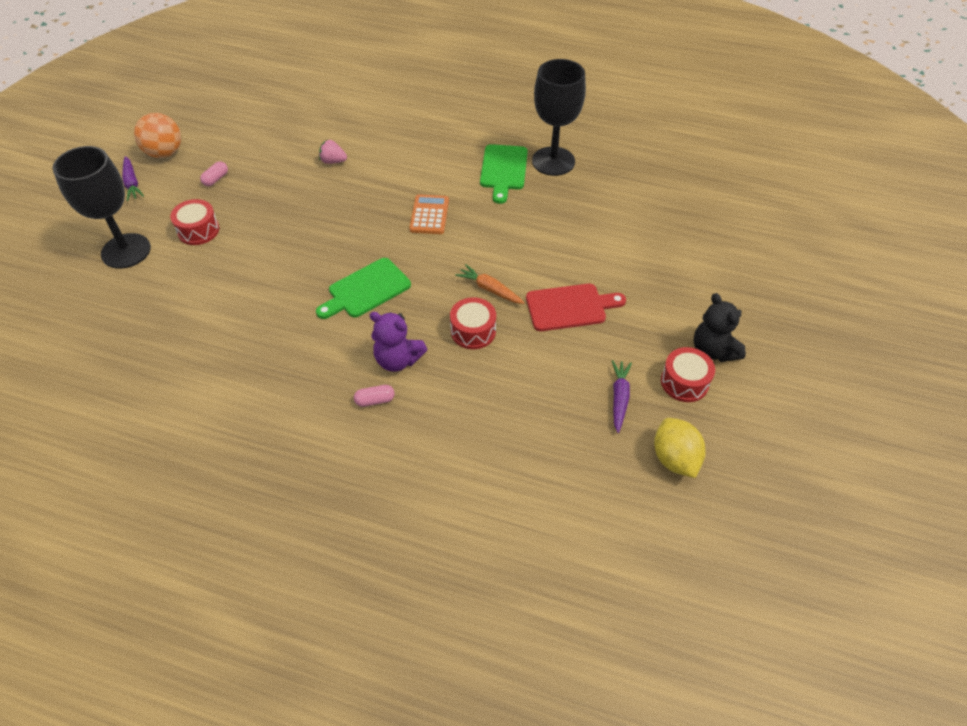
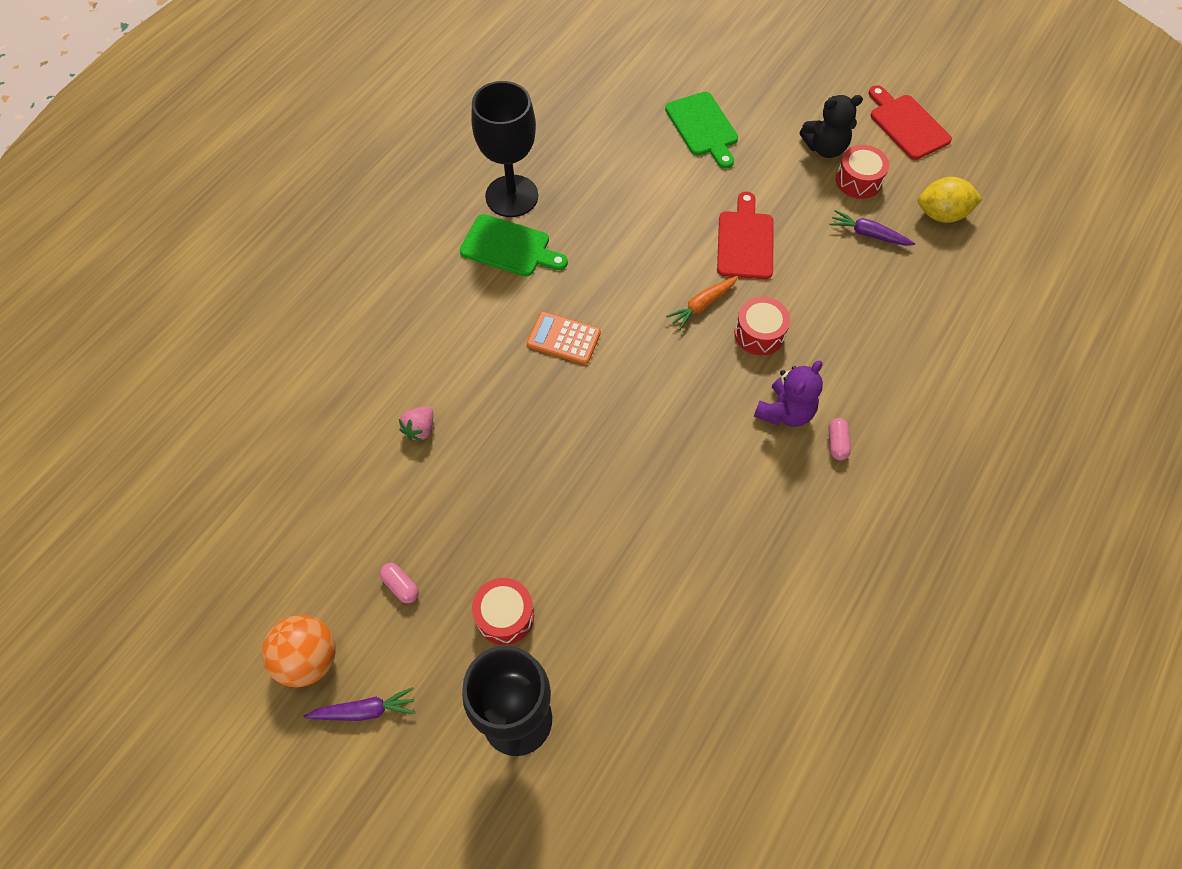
camera: 75 degrees left, 10 degrees up
green cutting board [316,258,411,319] -> green cutting board moved to [665,92,738,169]
none -> red cutting board [868,85,952,160]

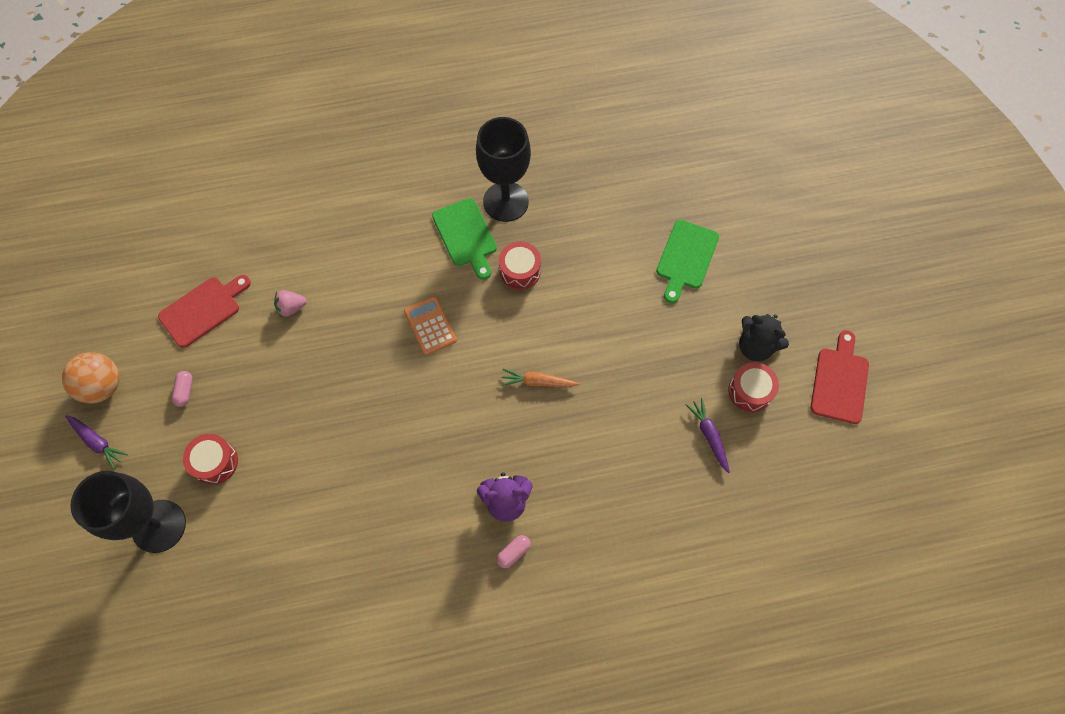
camera: 45 degrees right, 5 degrees up
red cutting board [717,192,773,279] -> red cutting board moved to [158,275,251,348]
red drum [734,297,790,355] -> red drum moved to [499,242,541,290]
yellow lemon [918,177,983,223] -> none

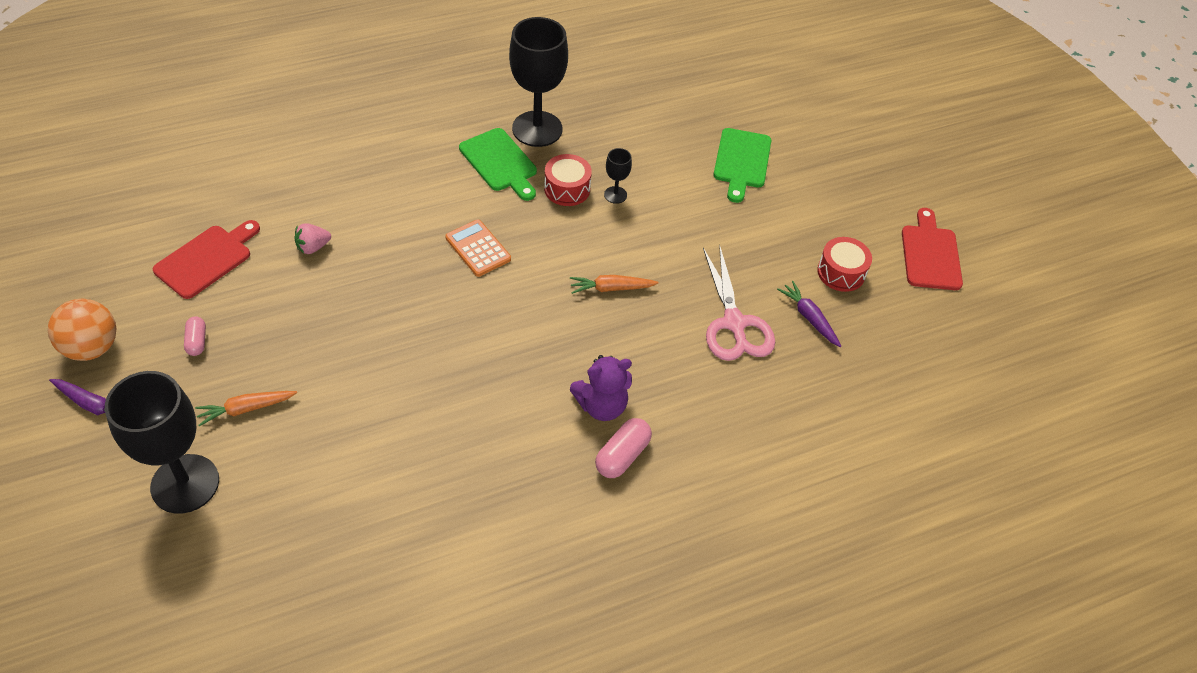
camera: 15 degrees left, 15 degrees down
red drum [183,434,238,485] -> orange carrot [195,391,297,426]
pink capsule [497,535,531,568] -> pink capsule [595,418,652,478], size x1.57
black teddy bear [739,314,789,361] -> none
none -> black goblet [604,148,632,204]
none -> pink scissors [703,245,775,361]

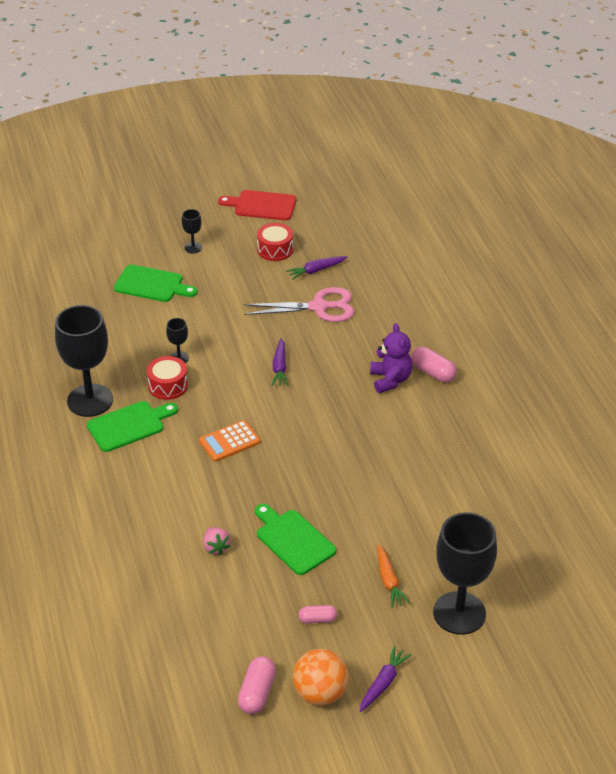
camera: 80 degrees left, 10 degrees down
red cutting board [153,220,260,299] -> none
orange carrot [570,275,658,294] -> purple carrot [271,338,288,386]
none -> black goblet [182,209,202,254]
none -> pink capsule [238,656,276,714]
none -> green cutting board [255,504,336,575]

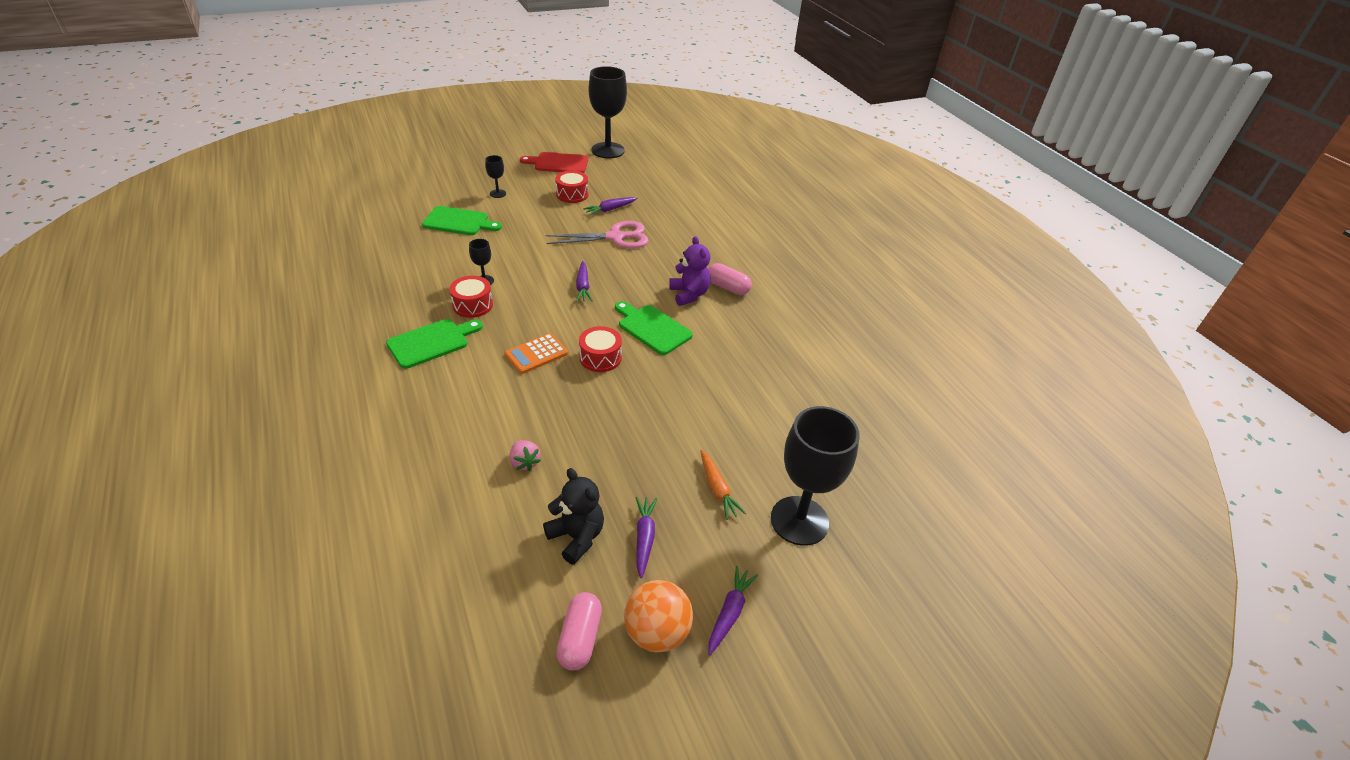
camera: 10 degrees left, 0 degrees up
black goblet [55,305,113,417] -> black goblet moved to [589,66,627,158]
green cutting board [255,504,336,575] -> green cutting board moved to [615,301,693,355]
pink capsule [298,605,337,624] -> purple carrot [636,497,657,578]
none -> black teddy bear [543,468,604,565]
none -> red drum [579,326,622,372]

